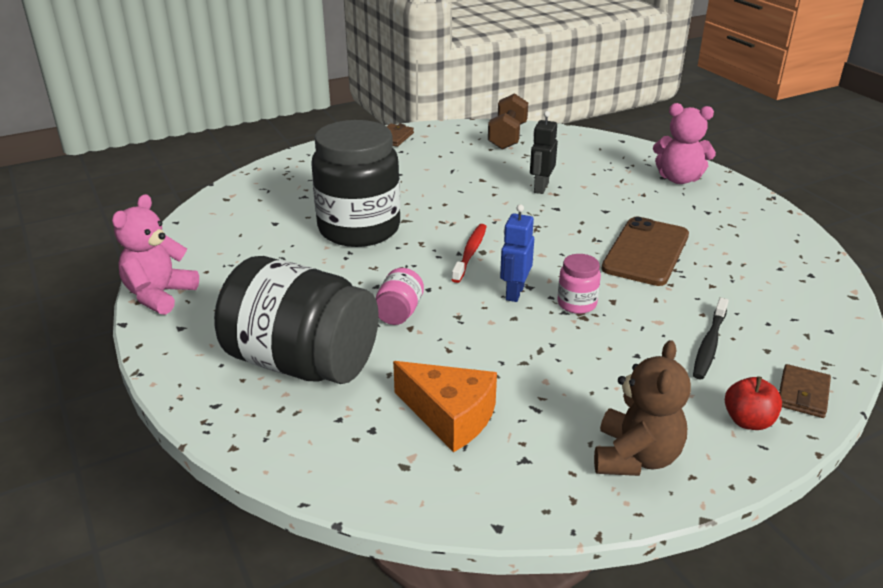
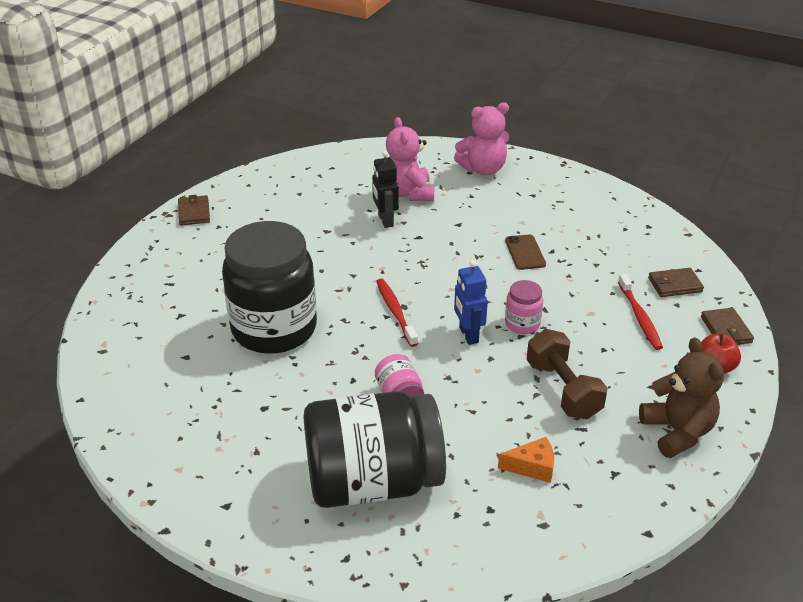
camera: 35 degrees left, 5 degrees up
pink teddy bear [112,194,199,315] -> pink teddy bear moved to [386,117,434,201]
orange cheese [393,361,497,452] -> orange cheese [498,437,554,483], size x0.58
brown dumbbell [488,93,528,150] -> brown dumbbell moved to [526,329,608,419]
brown phone [601,217,689,286] -> brown phone [505,234,546,270], size x0.52
black toothbrush [693,298,729,379] -> red toothbrush [618,274,663,350]
none -> brown wallet [648,268,704,297]

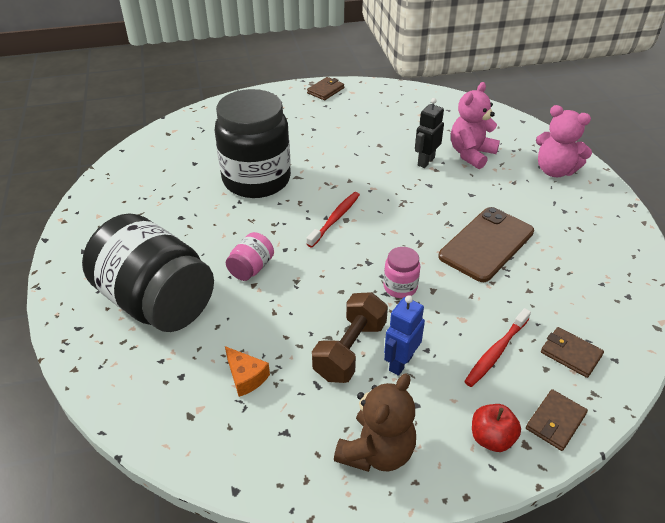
camera: 50 degrees right, 5 degrees up
blue robot [454,260,488,345] -> blue robot moved to [384,295,425,376]
brown phone [505,234,546,270] -> brown phone [439,207,534,282], size x1.91

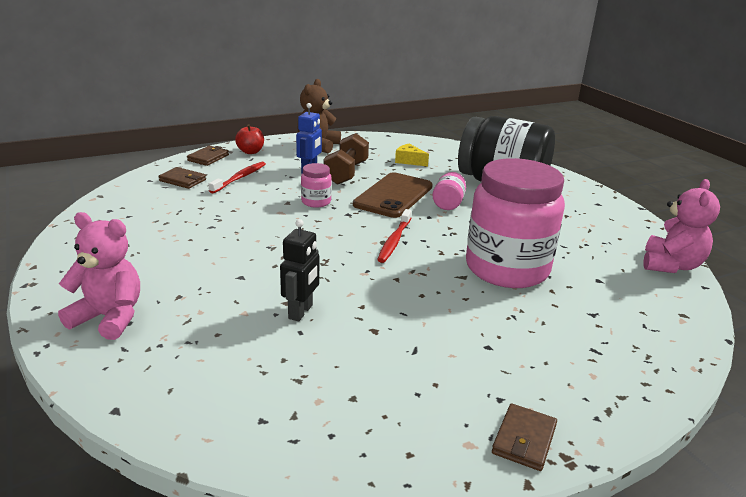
camera: 165 degrees right, 15 degrees down
black jar [215,89,291,198] -> pink jar [466,158,565,288]
orange cheese [225,346,270,397] -> yellow cheese [395,144,429,167]
brown phone [439,207,534,282] -> brown phone moved to [353,172,433,218]
pink teddy bear [451,82,500,169] -> pink teddy bear moved to [643,179,720,273]

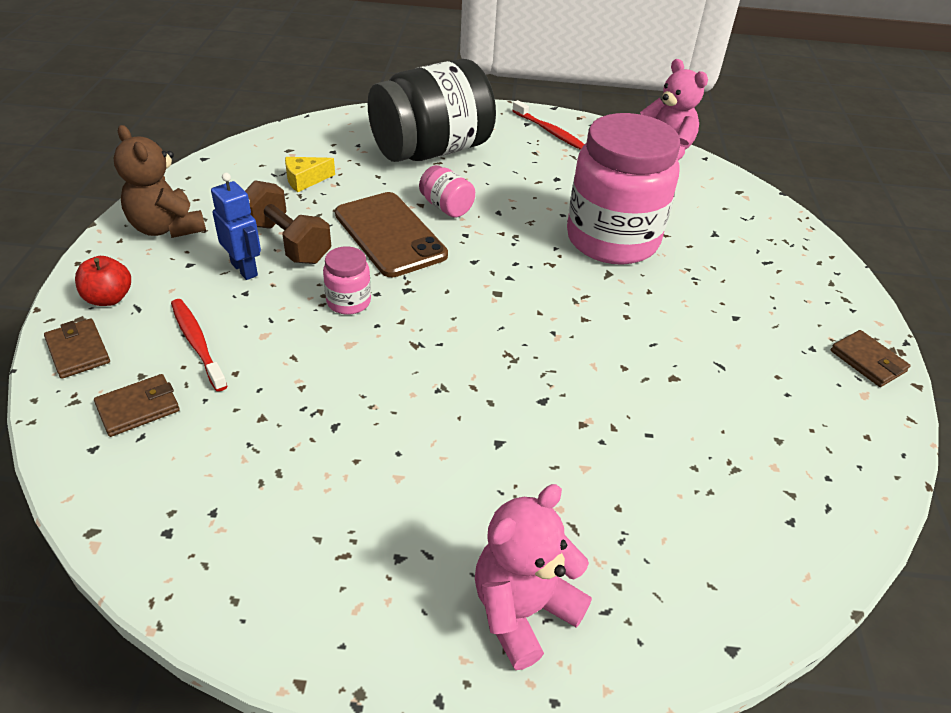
camera: 60 degrees left, 15 degrees up
black robot [280,219,319,321] -> none
red toothbrush [377,209,412,263] -> red toothbrush moved to [512,100,585,150]

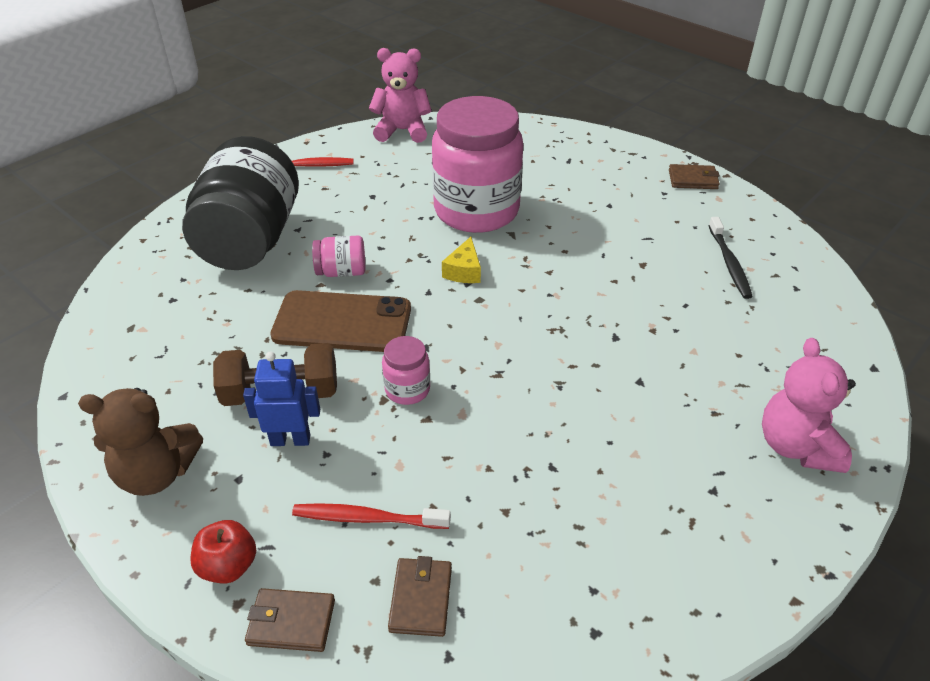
camera: 50 degrees left, 0 degrees up
yellow cheese [285,157,335,192] -> yellow cheese moved to [442,237,481,283]
none -> black toothbrush [709,217,753,299]

